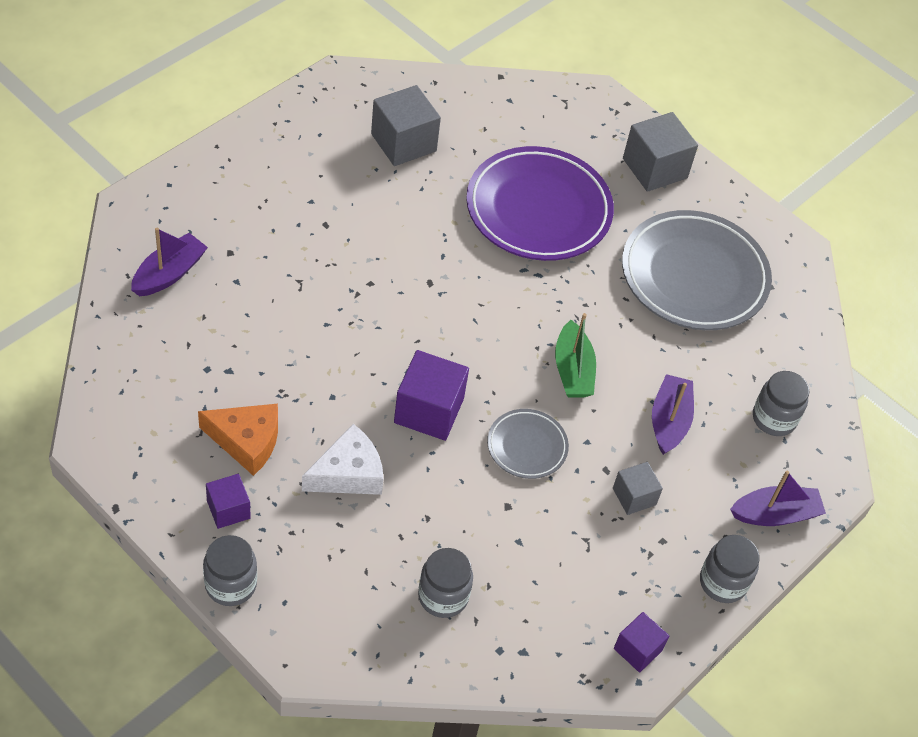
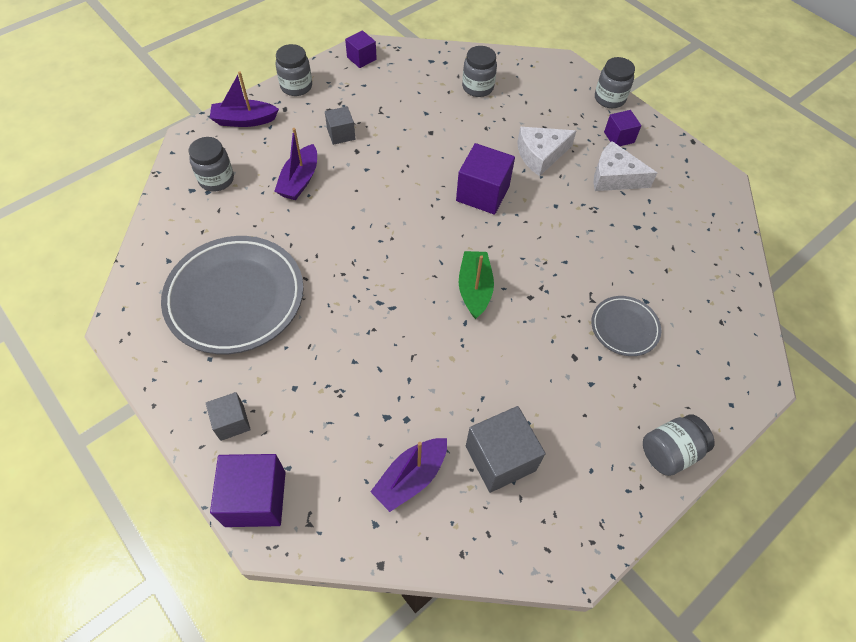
camera: 170 degrees left, 5 degrees up
purple boat [131,228,208,296] -> purple boat moved to [370,438,447,512]
orange cheese [198,404,278,476] -> white cheese [594,141,657,191]
purple plate [466,146,614,261] -> none
grey plate [487,409,569,479] -> grey plate moved to [592,296,661,356]
green boat [555,313,596,397] -> green boat moved to [459,251,494,319]
grey cube [623,112,698,192] -> grey cube [206,392,251,441], size x0.59
none -> purple cube [210,454,286,527]
none -> grey jar [643,414,715,476]

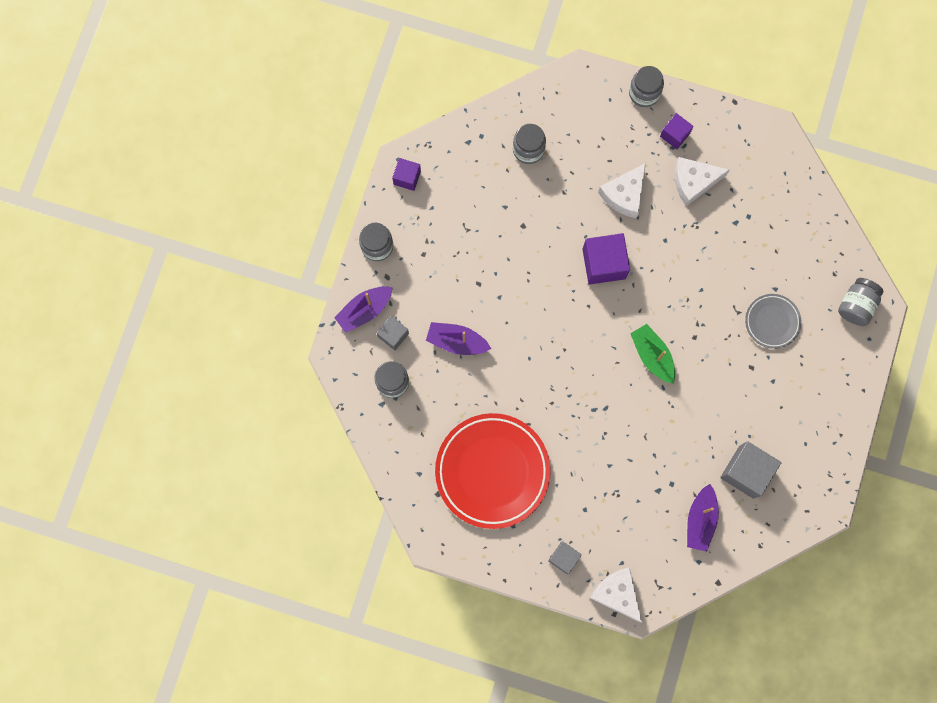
camera: 30 degrees left, 20 degrees up
grey plate [161,236,304,354] -> red plate [435,413,551,529]
purple cube [210,454,286,527] -> white cheese [590,567,642,623]
purple boat [274,128,317,200] -> purple boat turned 120 degrees clockwise [426,322,491,355]
grey cube [325,106,355,145] -> grey cube moved to [377,316,409,351]
grey jar [643,414,715,476] -> grey jar moved to [838,278,883,326]

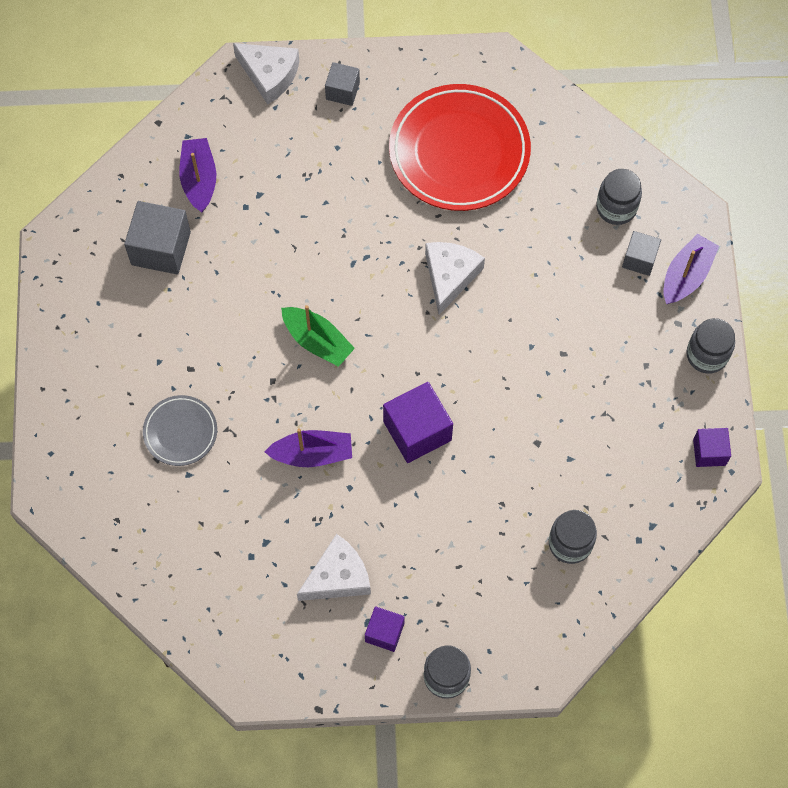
camera: 160 degrees right, 10 degrees down
purple boat [426,322,491,355] -> purple boat moved to [265,428,352,467]
white cheese [598,163,646,218] -> white cheese moved to [425,242,485,315]
grey jar [838,278,883,326] -> none

